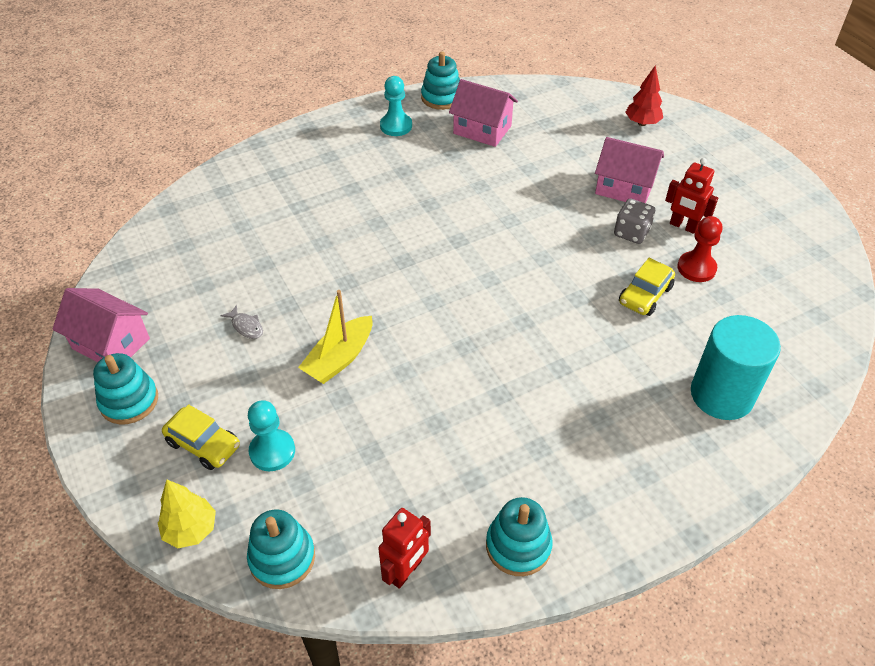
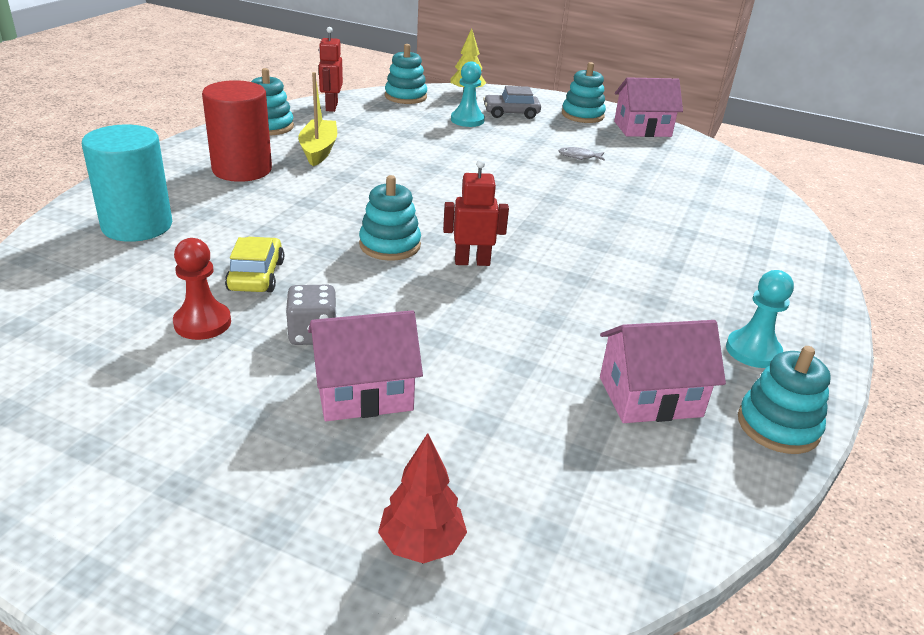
camera: 140 degrees right, 15 degrees down
yellow car [162,404,240,470] -> grey car [483,86,541,119]
yellow boat [298,290,373,384] -> yellow boat moved to [298,72,337,166]
red robot [665,158,718,234] -> red robot moved to [443,160,509,266]
none -> red cylinder [202,80,272,182]
none -> turquoise stacking toy [359,175,421,261]

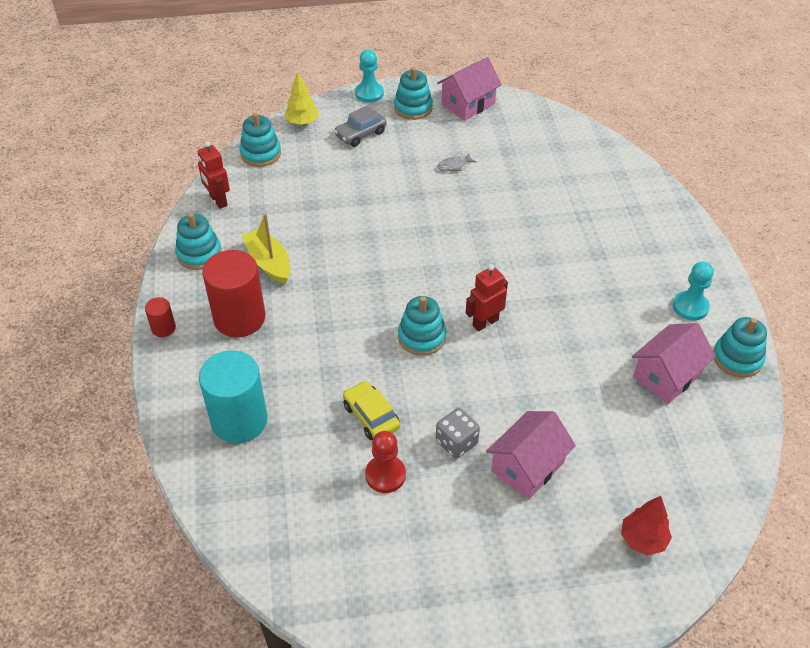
camera: 30 degrees left, 15 degrees up
turquoise pawn [451,61,485,127] -> turquoise pawn moved to [355,50,384,103]
none -> red cylinder [145,297,176,337]

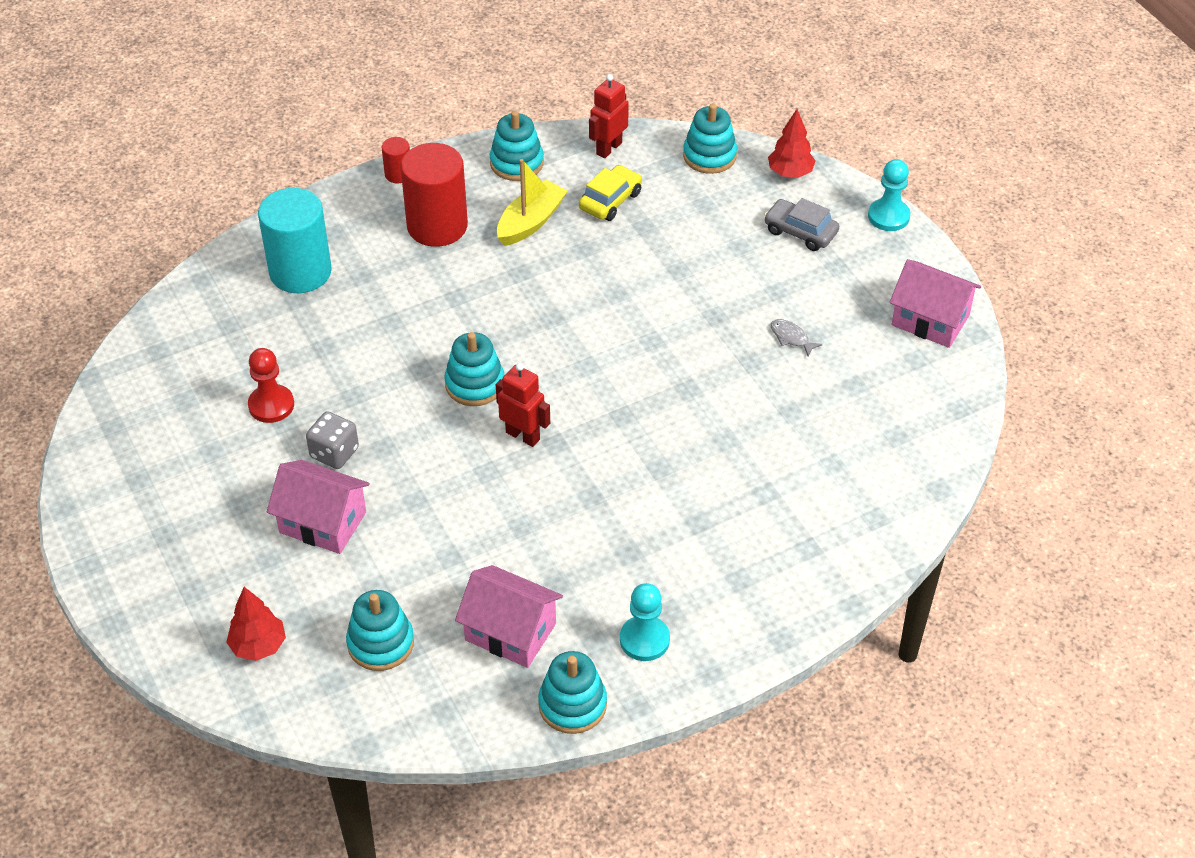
camera: 70 degrees right, 0 degrees up
yellow tree [284,72,319,125] -> red tree [768,109,815,178]
yellow car [343,381,400,440] -> yellow car moved to [579,165,642,221]
turquoise stacking toy [394,67,433,120] -> turquoise stacking toy moved to [346,590,414,671]

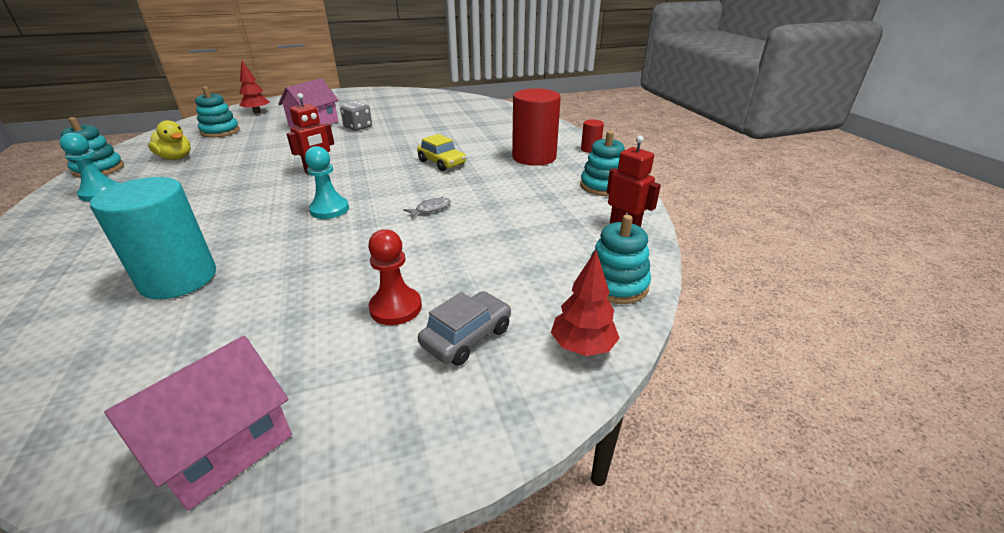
camera: 100 degrees right, 15 degrees down
red pawn [248,348,294,423] -> red pawn moved to [368,229,422,325]
turquoise cylinder [258,188,332,293] -> turquoise cylinder moved to [90,177,216,299]
turquoise stacking toy [444,332,505,406] -> none
pink house [455,565,563,668] -> yellow duck [148,120,191,160]
yellow boat [497,159,567,246] -> none
yellow car [579,165,642,221] -> yellow car moved to [417,134,466,171]
grey fish [771,319,823,356] -> grey fish moved to [403,197,451,218]
turquoise pawn [868,159,910,231] -> turquoise pawn moved to [305,146,349,219]

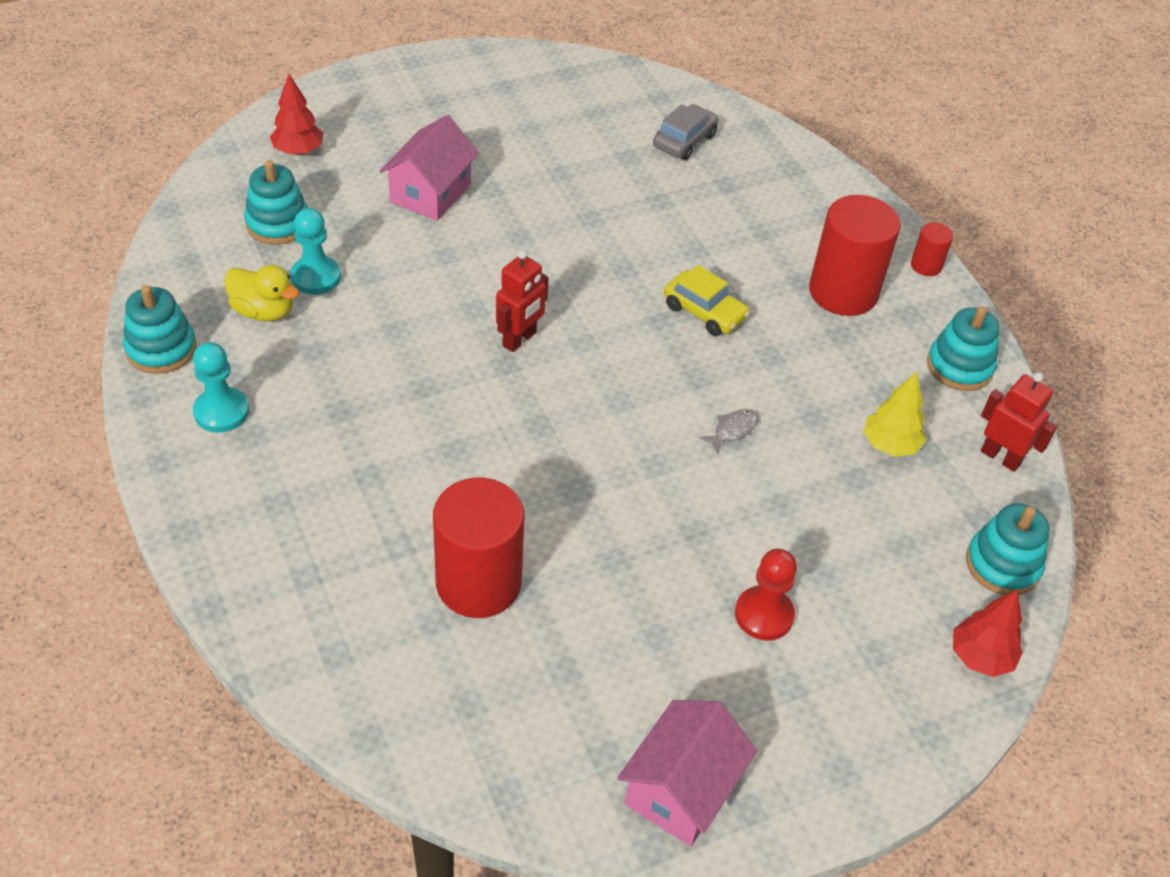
camera: 10 degrees left, 15 degrees up
turquoise cylinder [90,177,216,299] -> red cylinder [433,478,524,618]
turquoise pawn [305,146,349,219] -> turquoise pawn moved to [290,208,341,295]
grey dice [340,102,372,131] -> none
grey car [418,291,511,366] -> grey car moved to [653,104,718,160]
none -> yellow tree [864,372,926,457]

